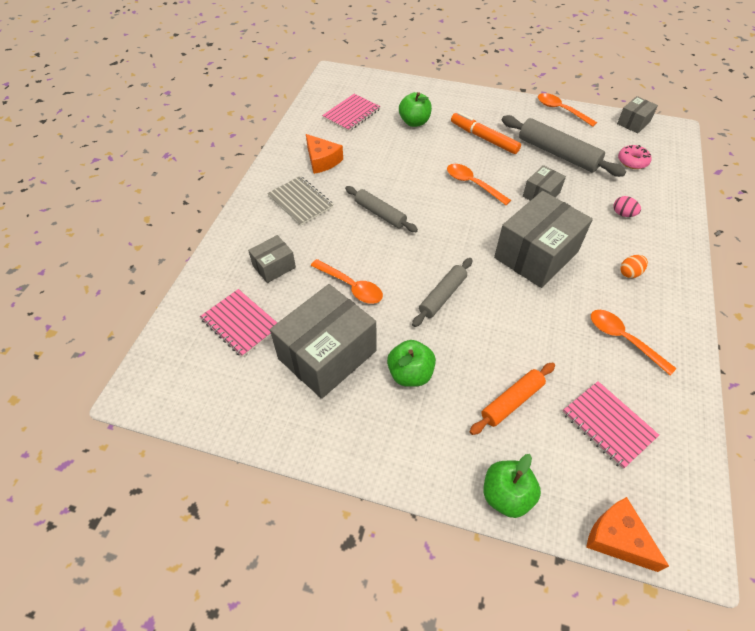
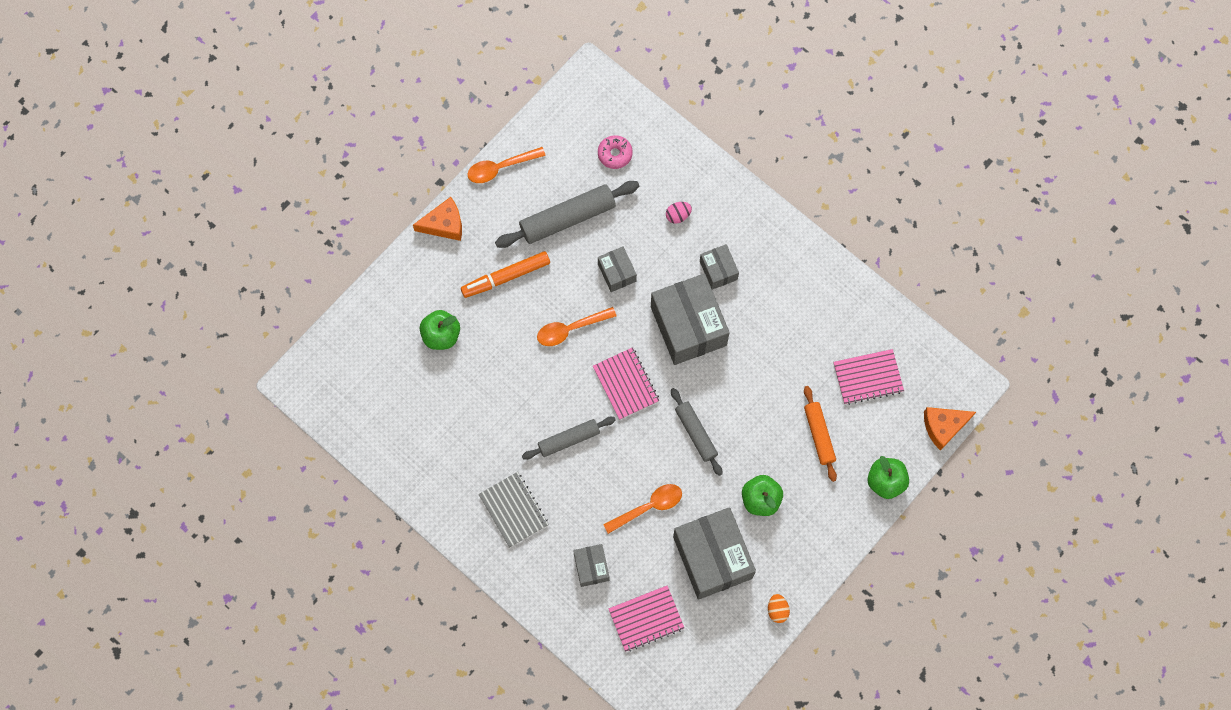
camera: 65 degrees left, 20 degrees up
grey notebook [267,176,334,226] -> grey notebook turned 75 degrees clockwise [478,472,549,548]
orange cheese [306,134,343,174] -> orange cheese moved to [413,197,462,241]
pink notebook [322,94,381,132] -> pink notebook moved to [593,347,659,420]
orange spoon [591,310,677,375] -> none
grey box [617,96,658,133] -> grey box moved to [700,244,739,290]
orange egg [620,255,648,278] -> orange egg moved to [768,594,790,623]

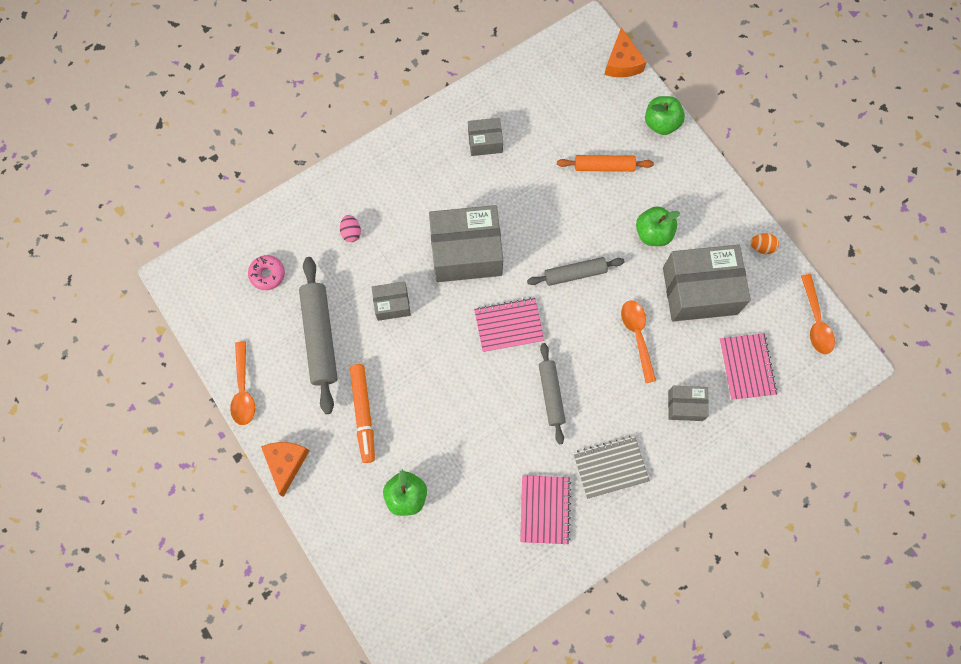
camera: 75 degrees left, 0 degrees up
orange spoon [537,307,616,346] -> orange spoon moved to [801,274,835,354]
grey box [700,244,739,290] -> grey box moved to [468,118,503,156]
pink notebook [833,349,904,405] -> pink notebook moved to [520,475,571,544]

